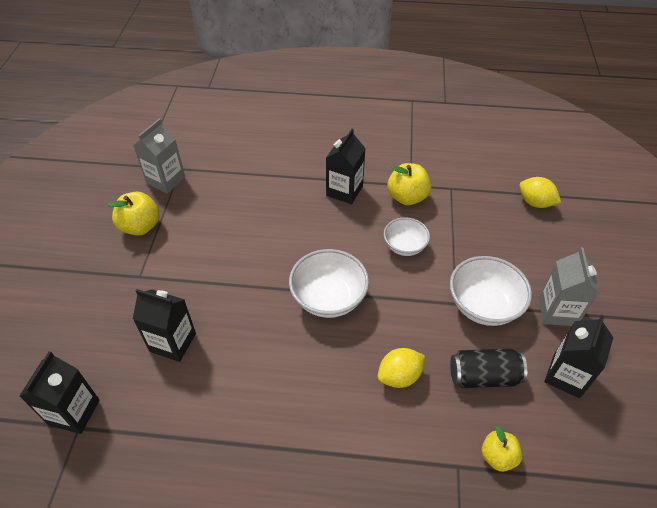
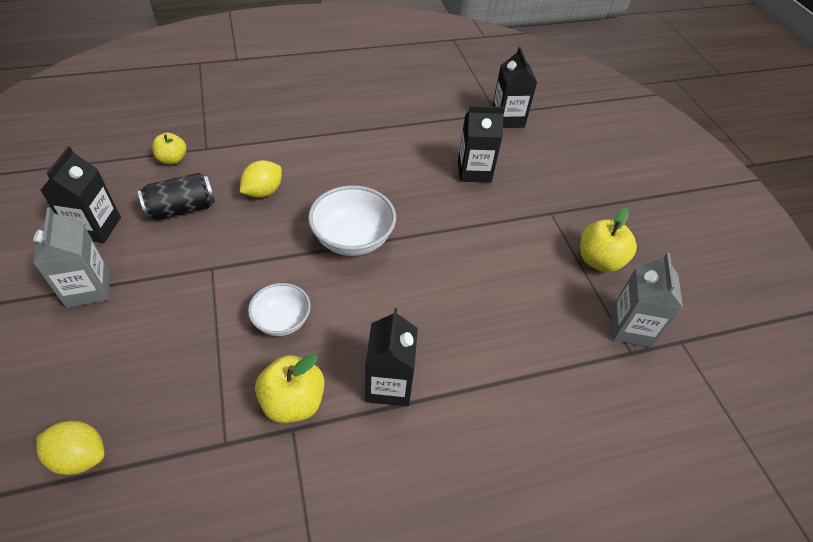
camera: 155 degrees right, 0 degrees up
white bowl [450,256,532,326] -> none

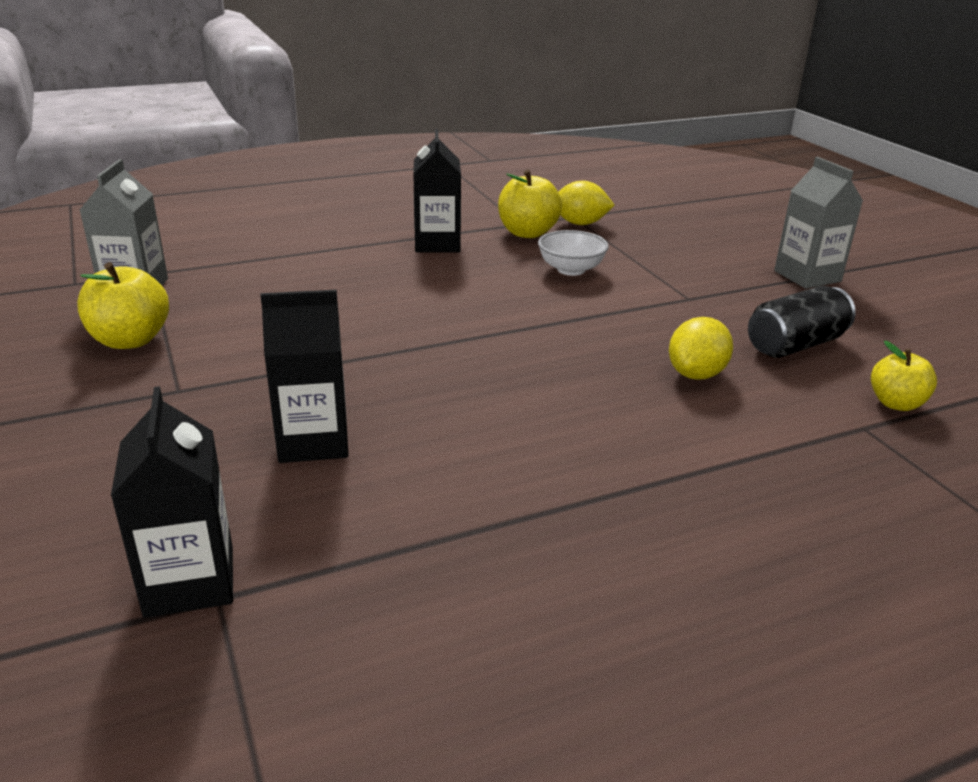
camera: 175 degrees right, 20 degrees down
yellow lemon [36,421,105,475] -> yellow lemon moved to [558,181,615,225]
black carton [40,146,121,243] -> none
white bowl [308,185,396,256] -> none

